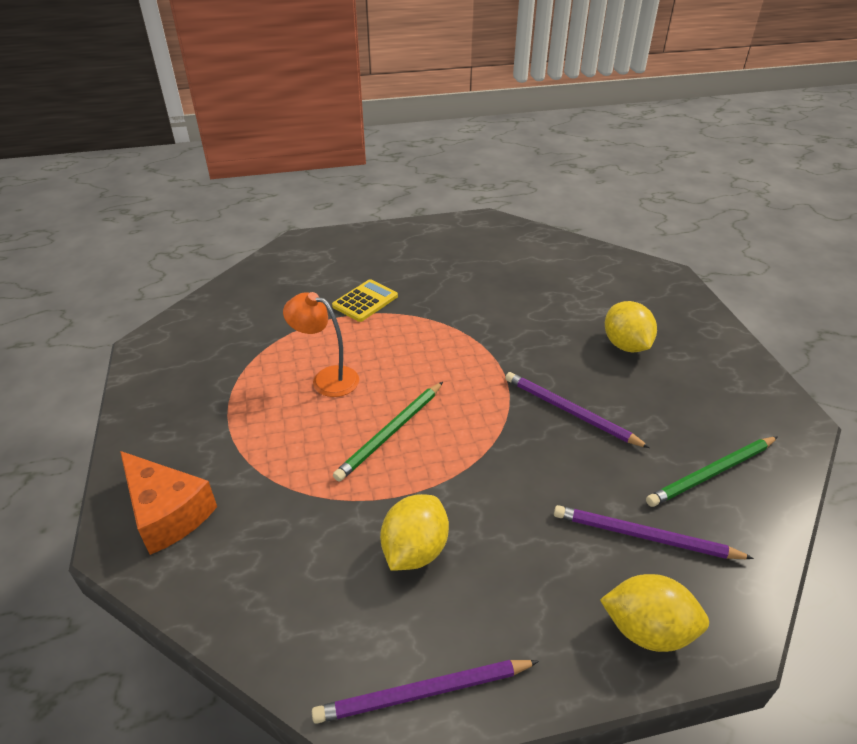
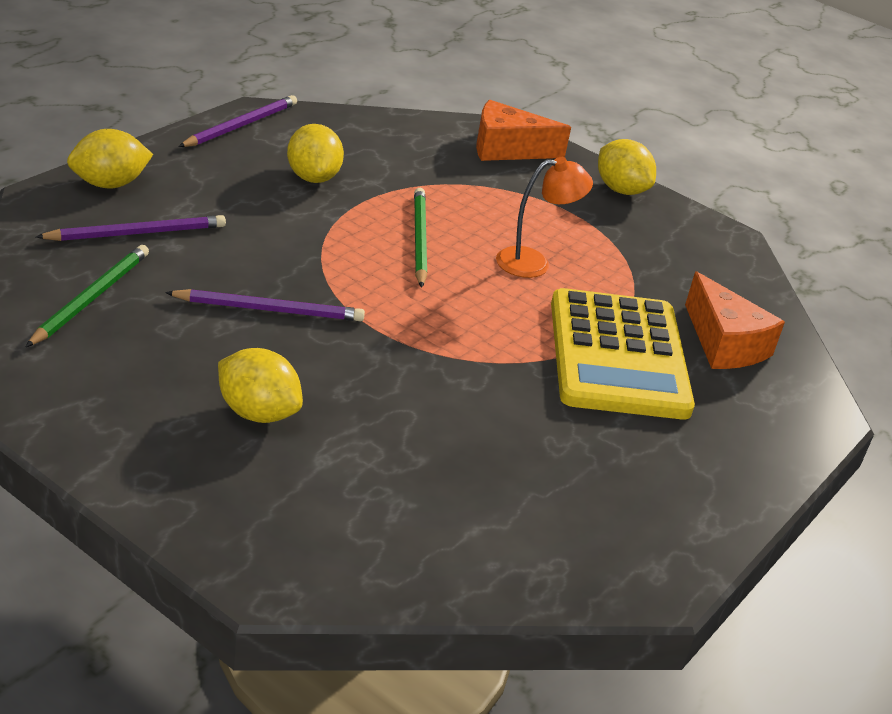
camera: 135 degrees right, 5 degrees down
yellow calculator [332,279,398,322] -> yellow calculator [551,288,695,419], size x2.17
none -> yellow lemon [598,139,656,195]
none -> orange cheese [685,272,785,369]

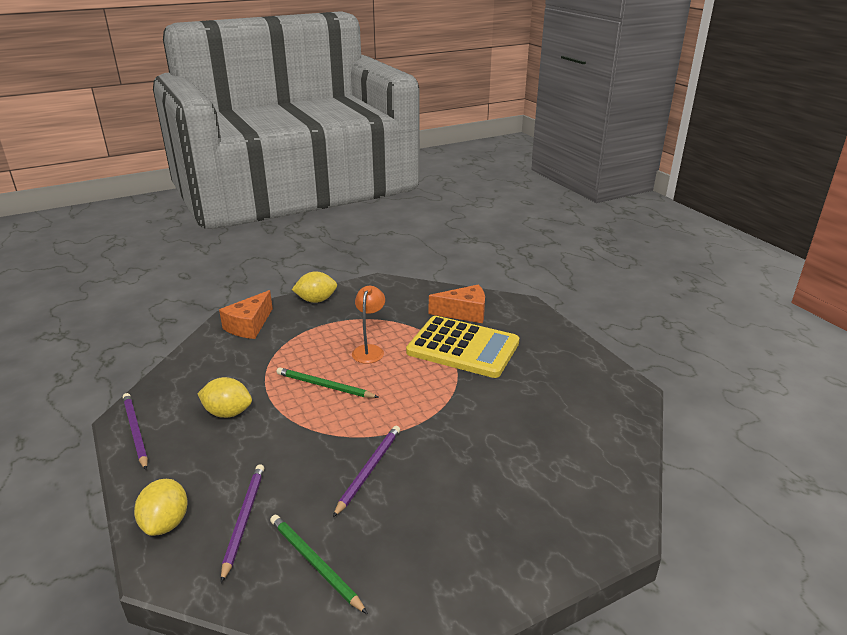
camera: 60 degrees left, 5 degrees down
yellow lemon [218,348,303,423] -> none

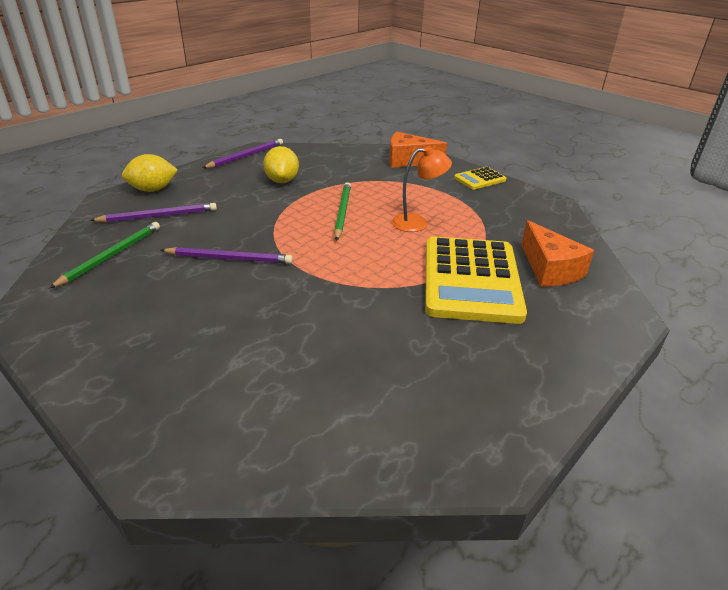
camera: 70 degrees right, 5 degrees up
yellow lemon [292,271,337,303] -> yellow calculator [454,167,506,190]

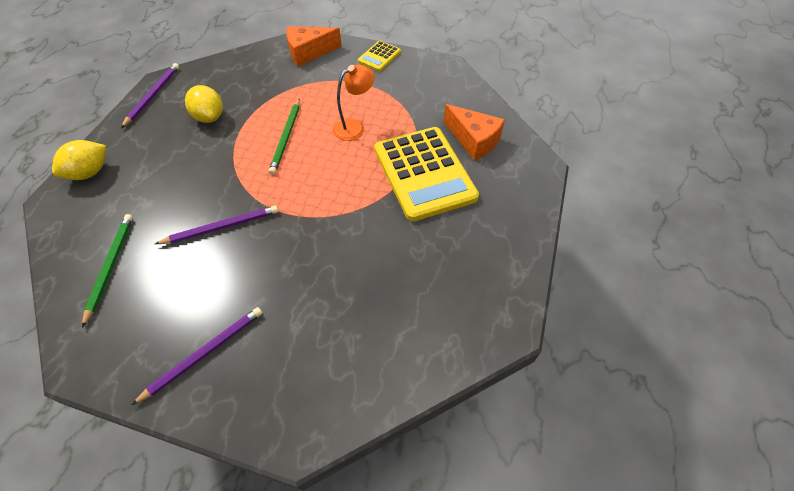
camera: 25 degrees left, 20 degrees up
purple pencil [90,203,217,222] -> purple pencil moved to [132,307,262,405]
green pencil [334,182,351,241] -> green pencil turned 150 degrees counterclockwise [269,99,300,175]

